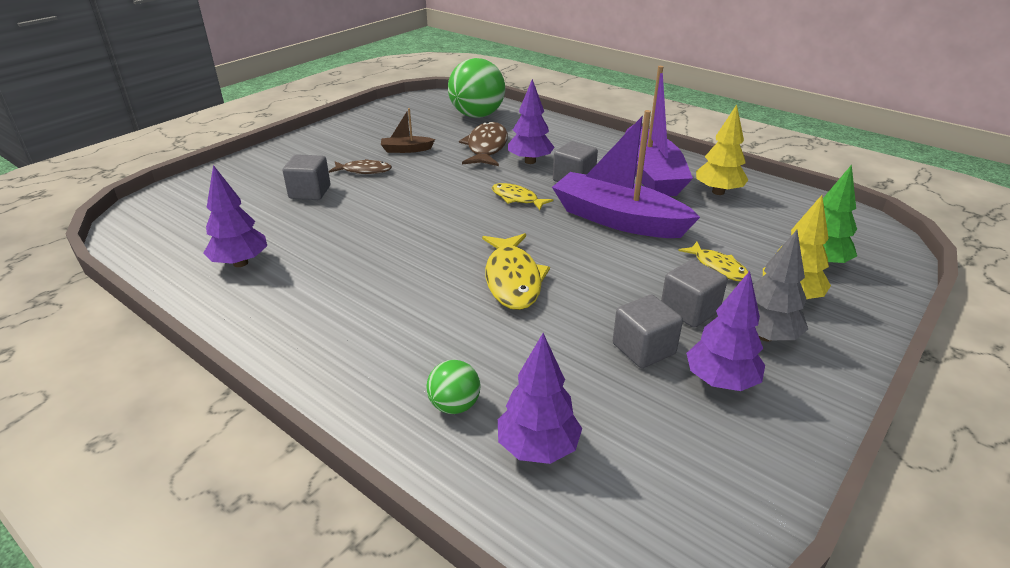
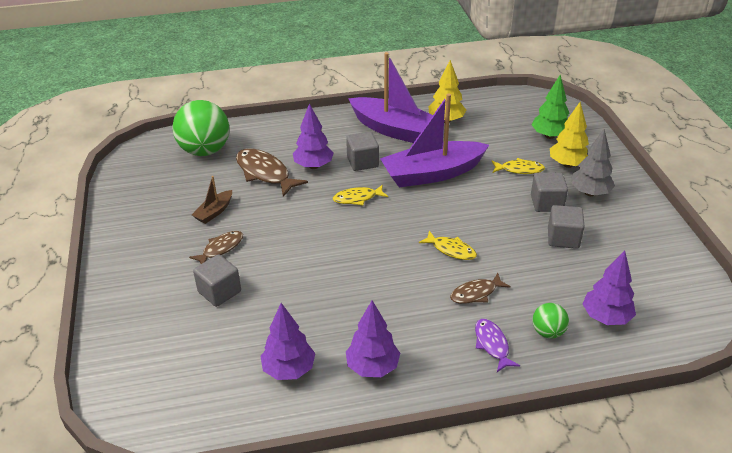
camera: 50 degrees left, 5 degrees up
yellow fish [482,233,550,310] -> yellow fish [419,230,477,260], size x0.60
purple tree [686,271,765,391] -> purple tree moved to [346,300,400,377]
none -> brown fish [450,273,511,304]
none -> purple fish [475,319,520,372]

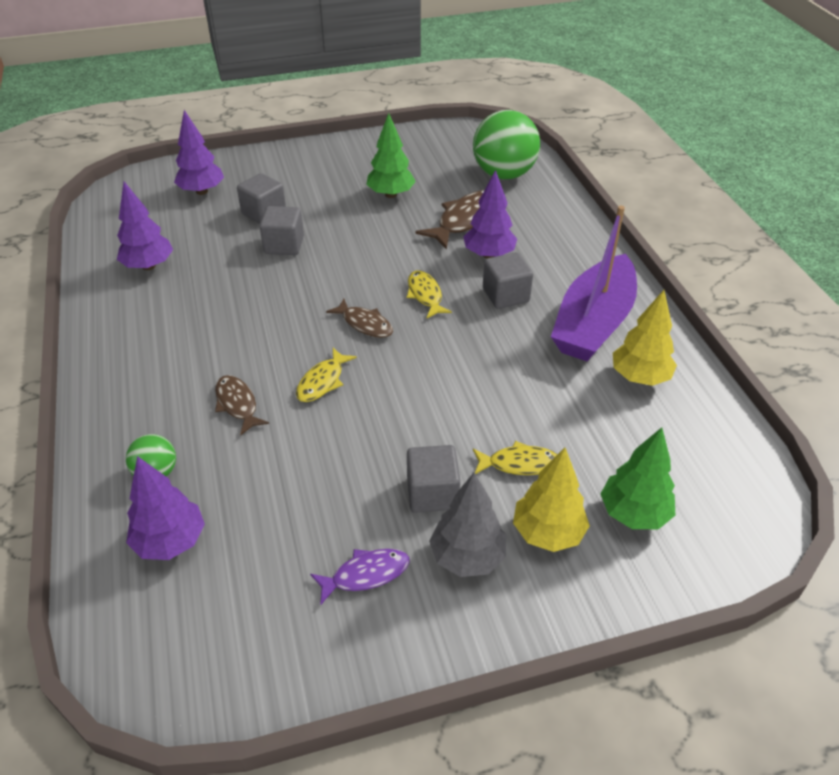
camera: 85 degrees right, 5 degrees up
brown fish [189,231,243,264] -> brown fish moved to [326,299,393,338]
brown boat [192,176,232,224] -> green tree [366,113,416,198]
purple tree [346,300,400,377] -> purple tree moved to [174,110,224,195]
purple boat [380,93,489,188] -> none
purple fish [475,319,520,372] -> purple fish moved to [310,549,410,605]
yellow fish [492,158,545,174] -> yellow fish turned 90 degrees counterclockwise [473,441,558,475]
grey cube [548,205,585,249] -> grey cube moved to [260,206,304,255]

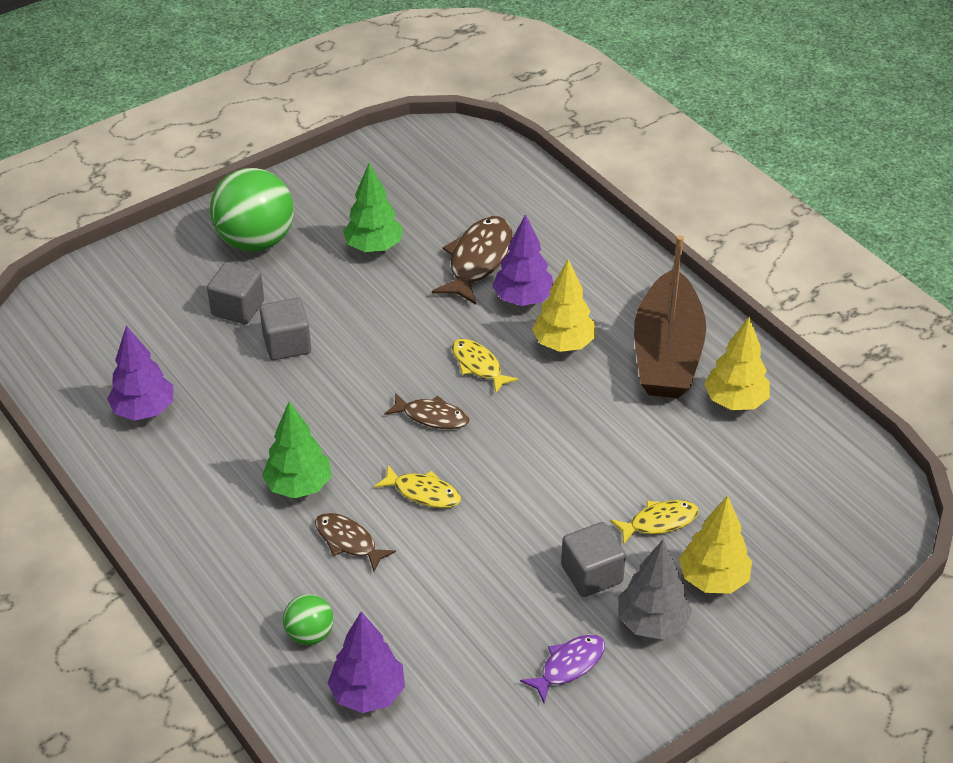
camera: 20 degrees left, 0 degrees up
purple tree [174,110,224,195] -> none
yellow fish [296,348,357,402] -> yellow fish turned 75 degrees counterclockwise [374,465,461,508]
green ball [473,110,540,179] -> green ball moved to [210,168,294,252]
grey cube [483,252,533,309] -> yellow tree [532,259,595,352]
purple boat [551,206,637,361] -> brown boat [634,235,706,398]
green tree [601,427,675,529] -> green tree moved to [262,402,332,498]

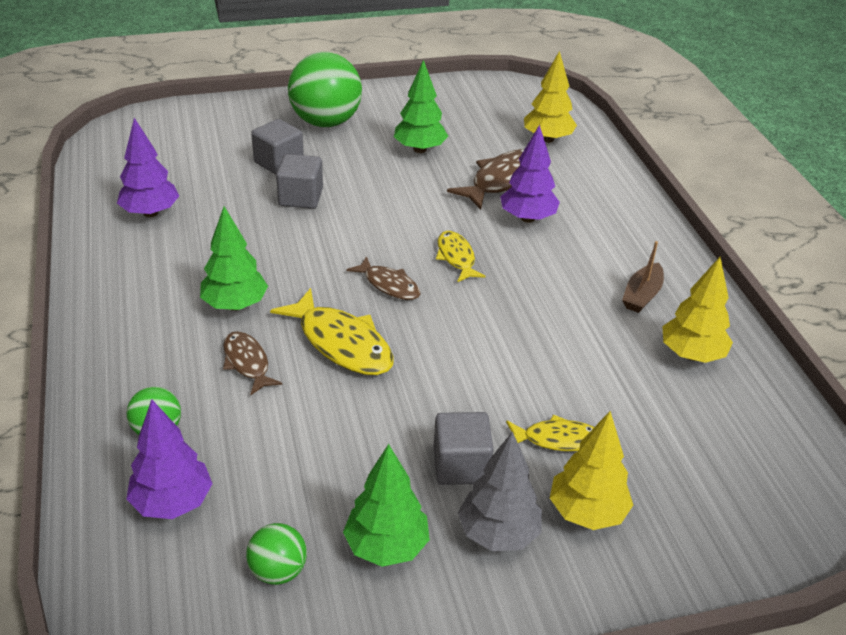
camera: 20 degrees right, 5 degrees down
yellow fish [374,465,461,508] -> yellow fish [270,288,394,375], size x1.67
purple fish [520,635,605,703] -> green tree [343,444,430,567]
yellow tree [532,259,595,352] -> yellow tree moved to [524,51,577,143]
brown boat [634,235,706,398] -> brown boat [622,241,664,313], size x0.44
none -> green ball [246,523,307,585]

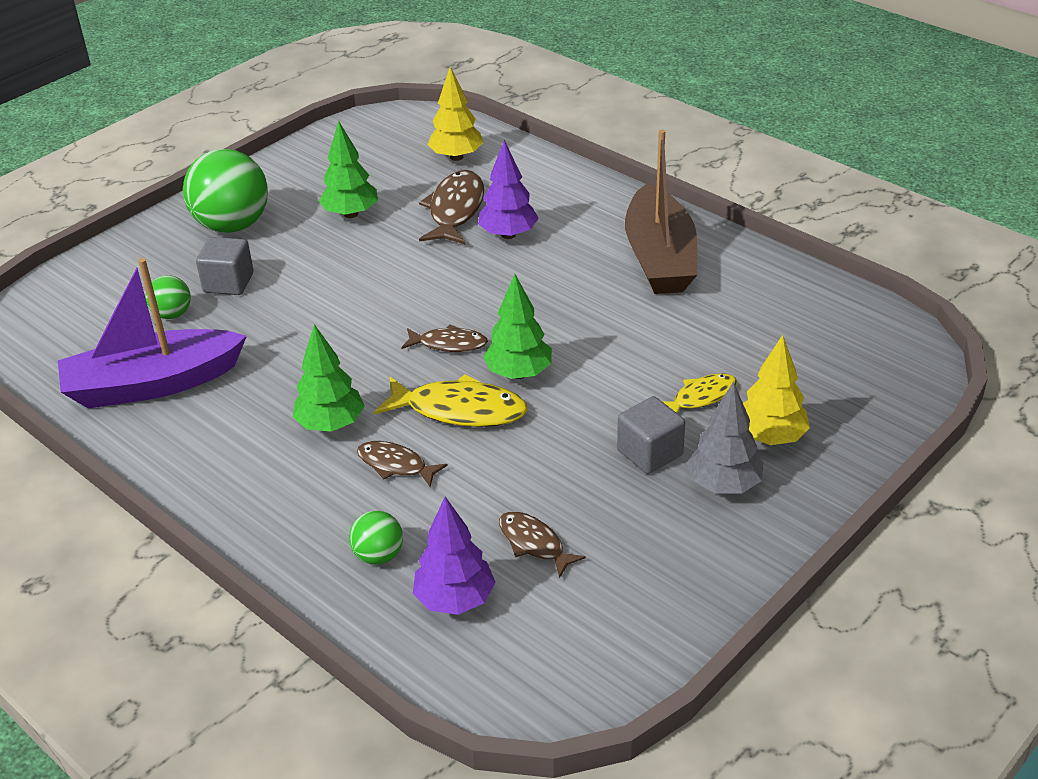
camera: 30 degrees left, 0 degrees up
purple tree [117,118,179,217] -> purple boat [58,258,247,409]
green ball [246,523,307,585] -> green ball moved to [146,275,191,319]
grey cube [276,154,323,209] -> none
green tree [343,444,430,567] -> green tree moved to [483,274,552,379]
yellow fish [436,231,486,282] -> none
brown boat [622,241,664,313] -> brown boat [625,129,697,294], size x2.26
yellow tree [662,257,733,363] -> none
none -> brown fish [499,511,586,578]

